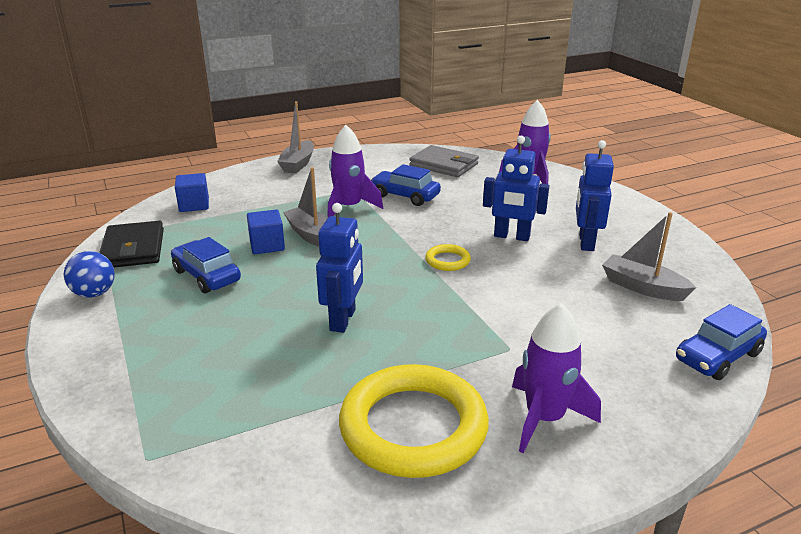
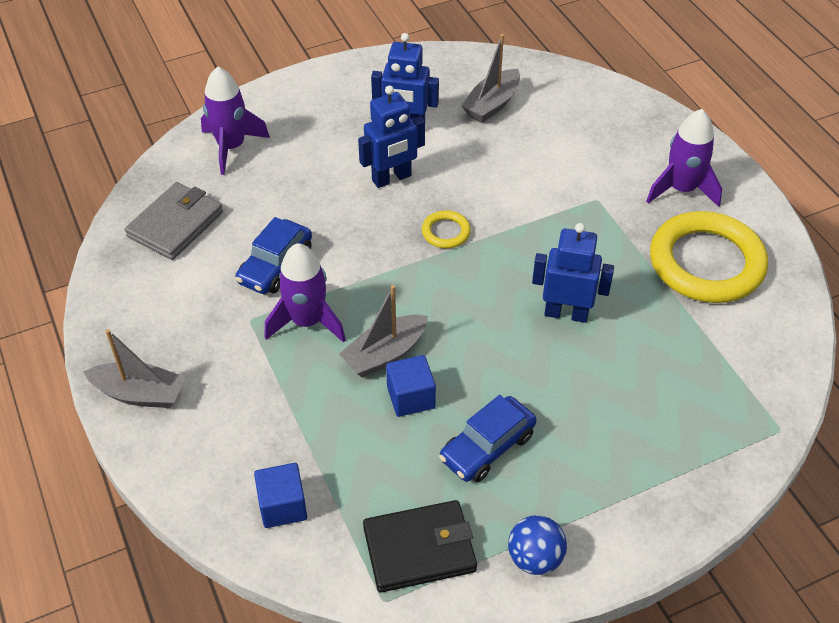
camera: 90 degrees left, 20 degrees up
blue robot [483,136,549,241] -> blue robot turned 45 degrees clockwise [358,85,425,188]
blue car [676,304,767,380] -> none

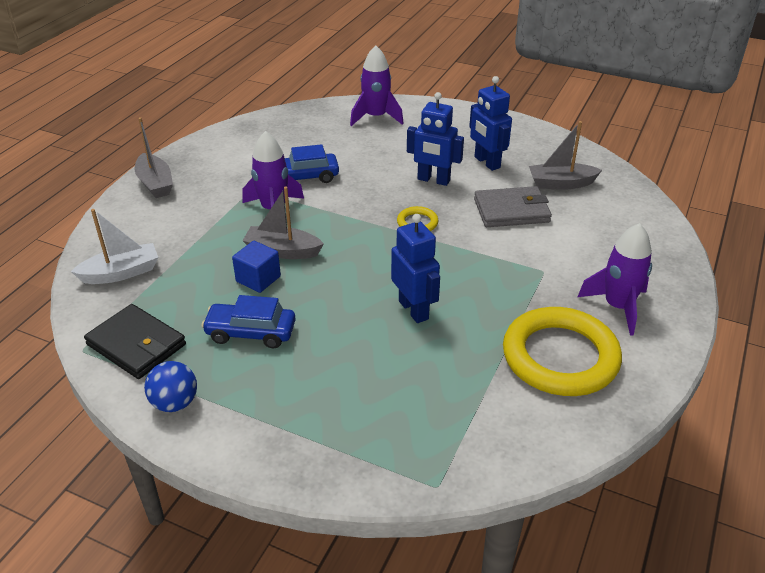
camera: 50 degrees right, 10 degrees down
grey wallet [125,182,223,260] -> grey wallet moved to [474,186,552,227]
blue cube [254,463,307,528] -> white boat [71,209,158,284]

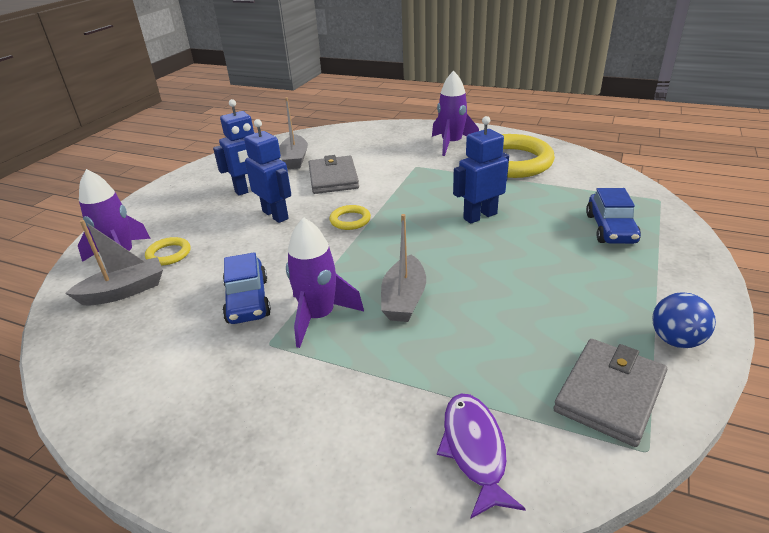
camera: 90 degrees left, 5 degrees down
white boat [71,209,158,284] -> purple fish [437,393,525,519]
black wallet [84,304,186,379] -> grey wallet [554,339,667,447]
grey boat [135,117,173,198] -> grey boat moved to [65,220,163,305]
blue car [201,295,296,348] -> blue car moved to [586,188,641,244]
blue cube [232,241,281,293] -> none
blue robot [407,92,464,186] -> blue robot turned 60 degrees counterclockwise [244,119,291,223]
none -> yellow ring [145,237,191,266]

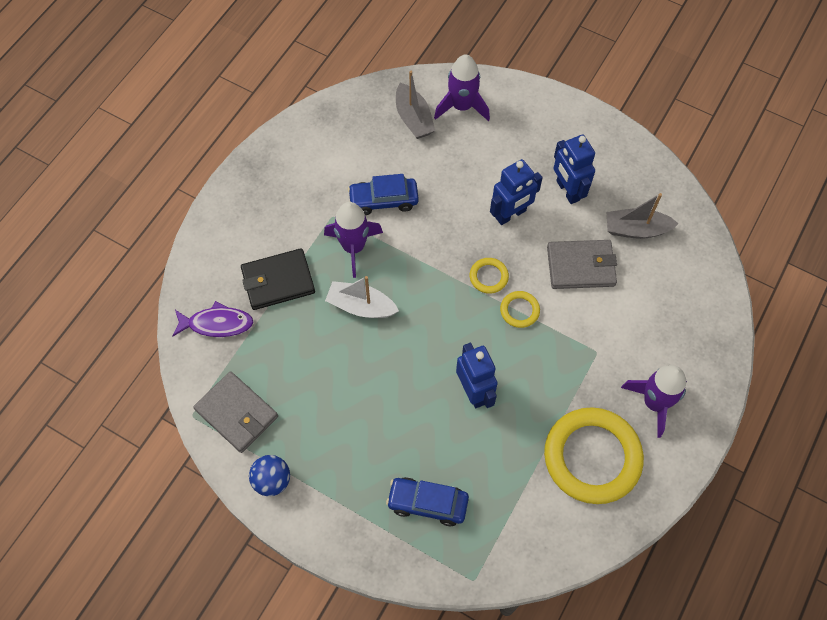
camera: 95 degrees right, 30 degrees up
yellow ring [145,237,191,266] -> yellow ring moved to [500,291,540,328]
grey boat [381,214,426,322] -> white boat [325,276,399,318]
none -> black wallet [241,248,315,310]

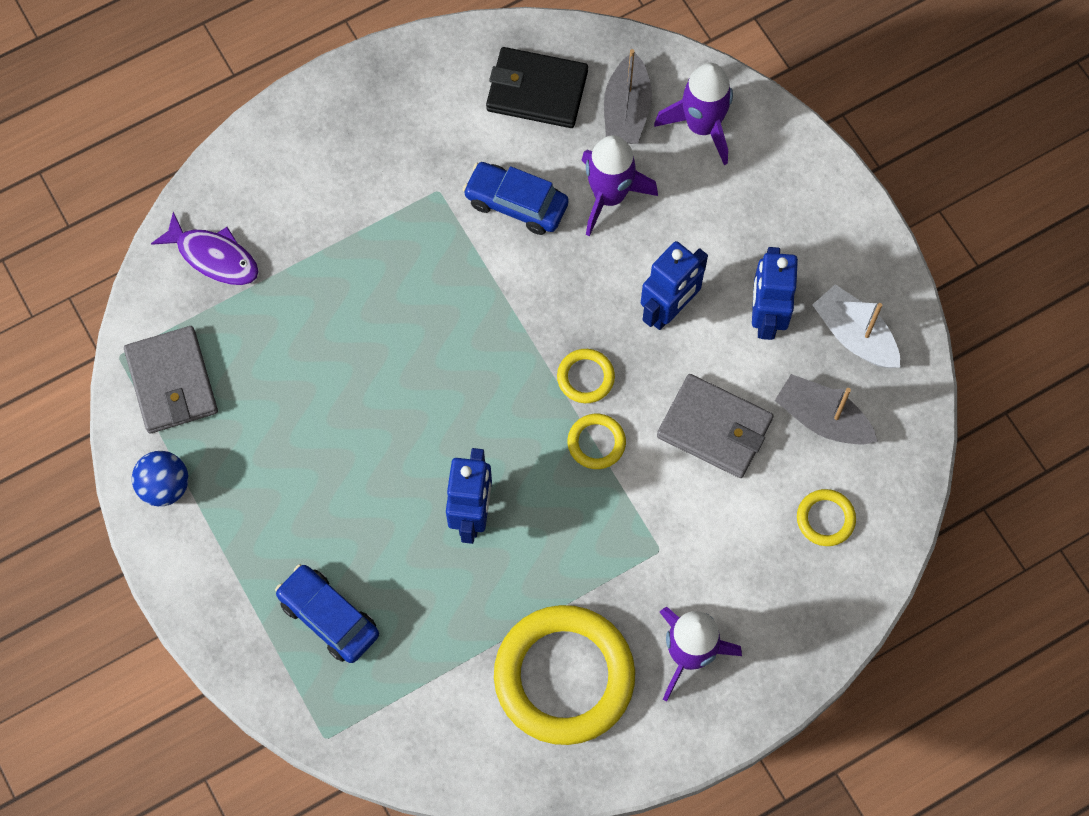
camera: 30 degrees right, 5 degrees up
black wallet [241,248,315,310] -> black wallet moved to [486,47,588,128]
purple rocket [324,202,383,278] -> purple rocket moved to [581,135,658,237]
white boat [325,276,399,318] -> white boat moved to [812,284,900,368]
blue robot [490,159,543,225] -> blue robot turned 45 degrees counterclockwise [641,241,708,330]
none -> yellow ring [797,489,856,546]

